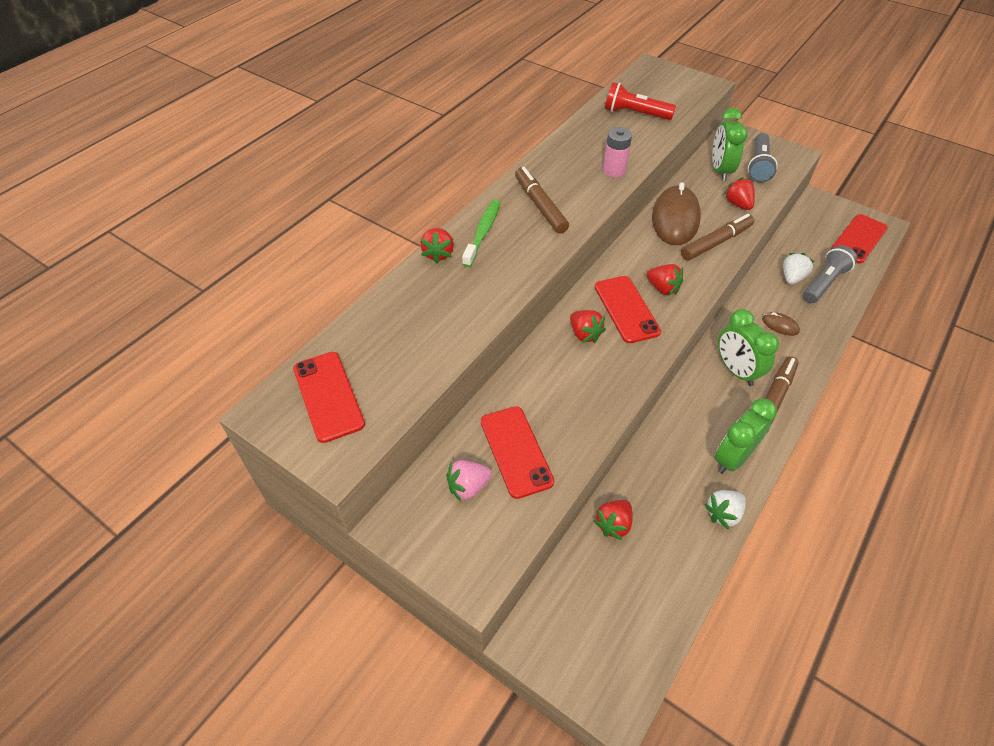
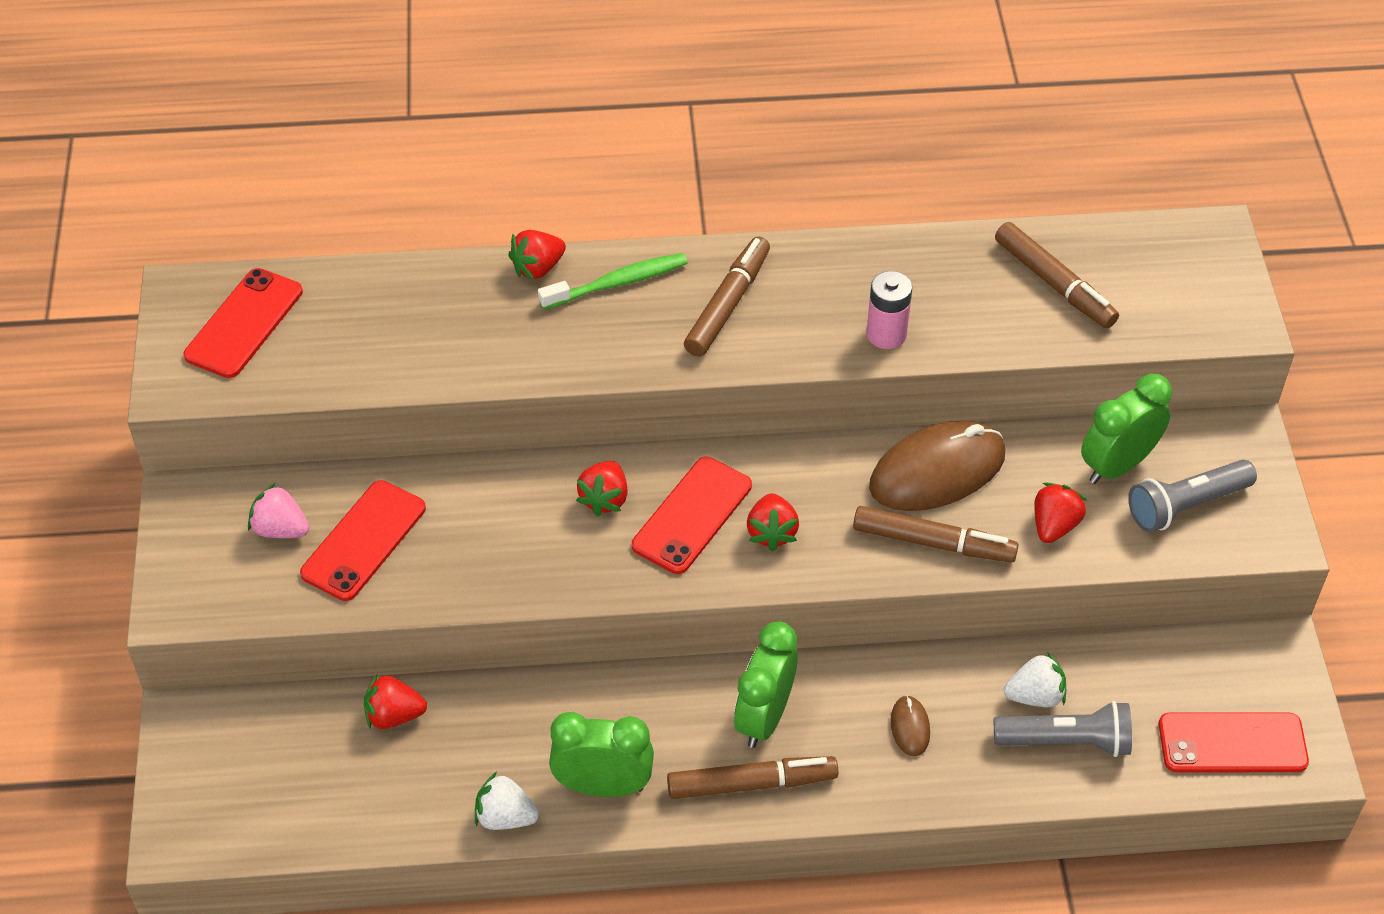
camera: 50 degrees right, 0 degrees up
red flashlight [605,82,676,120] -> brown marker [995,222,1119,328]

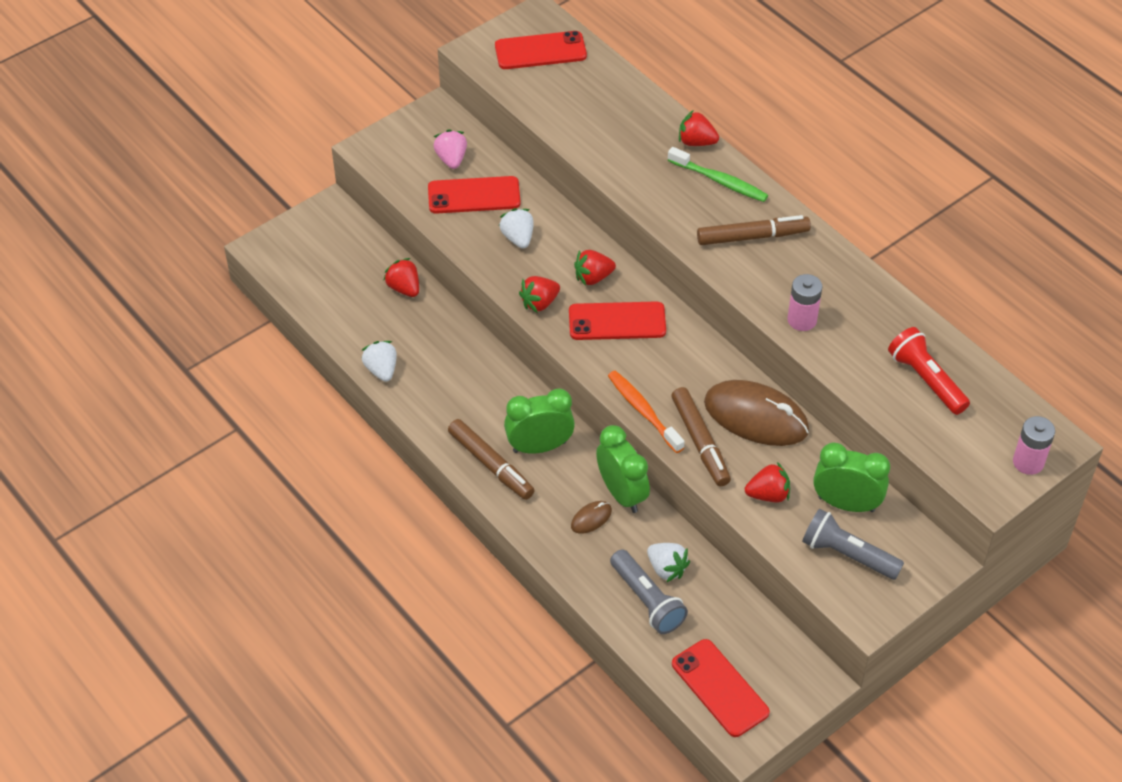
camera: 55 degrees right, 0 degrees up
green clock [549,712,654,797] -> green clock moved to [596,425,650,513]
red strawberry [747,493,799,551] -> red strawberry moved to [519,276,560,313]
brown marker [995,222,1119,328] -> red flashlight [888,327,970,415]
none -> white strawberry [499,208,534,249]
none -> orange toothbrush [608,371,685,453]
none -> pink battery [1013,416,1055,475]

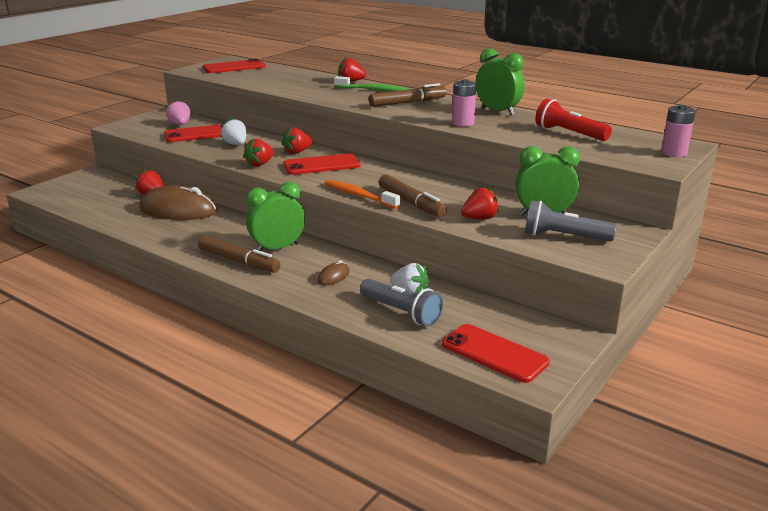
camera: 15 degrees left, 25 degrees down
white strawberry [362,341,397,382] -> none
green clock [596,425,650,513] -> green clock moved to [476,48,525,116]
brown mouse [704,380,809,446] -> brown mouse moved to [139,185,217,220]

